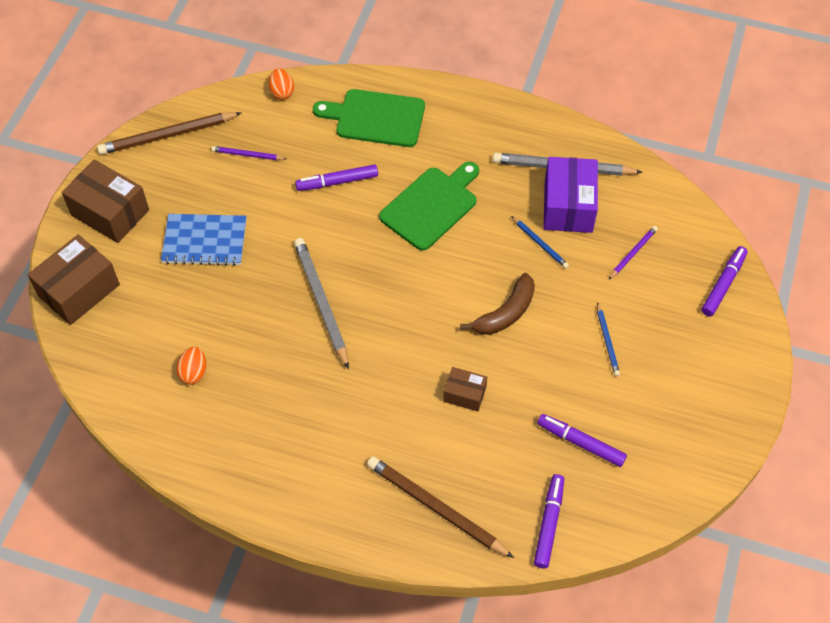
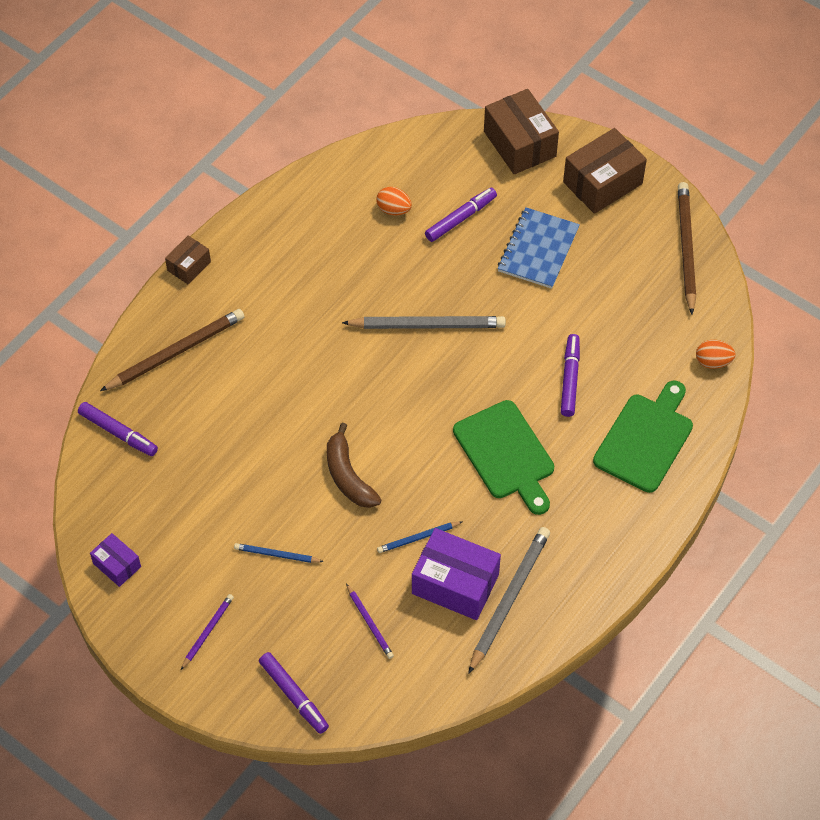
camera: 110 degrees right, 0 degrees up
purple pencil [211,146,287,160] -> purple pencil moved to [181,594,234,670]
brown box [443,367,487,412] -> brown box moved to [165,236,211,284]
purple marker [537,414,627,467] -> purple marker moved to [425,187,497,242]
none -> purple box [90,533,141,587]

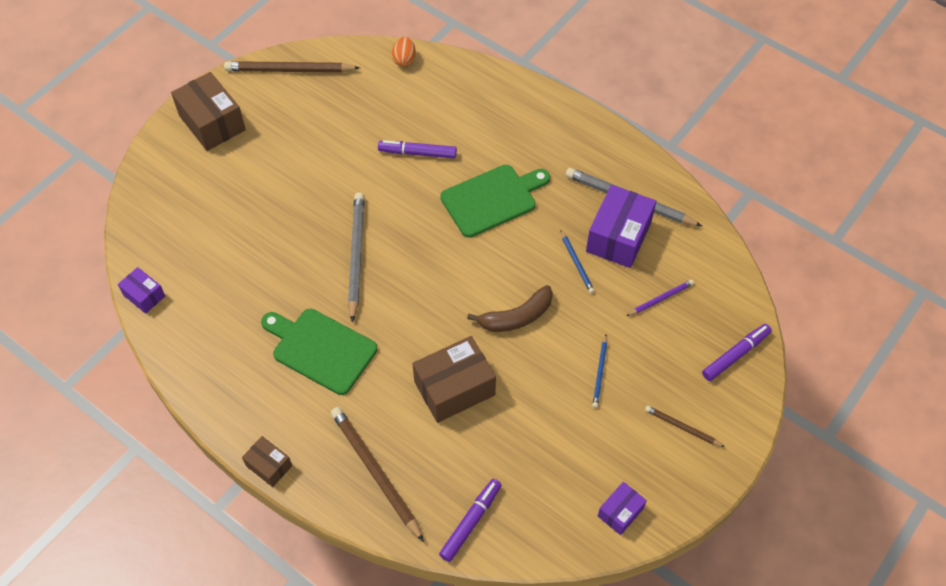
camera: 90 degrees left, 0 degrees up
purple pencil [181,594,234,670] -> brown pencil [645,405,725,447]
orange egg [376,187,412,216] -> none
purple marker [425,187,497,242] -> none
brown box [484,89,559,174] -> brown box moved to [412,336,496,423]
blue notebook [498,207,580,289] -> none
green cutting board [593,381,693,493] -> green cutting board moved to [261,309,377,395]
none -> purple box [118,267,165,314]

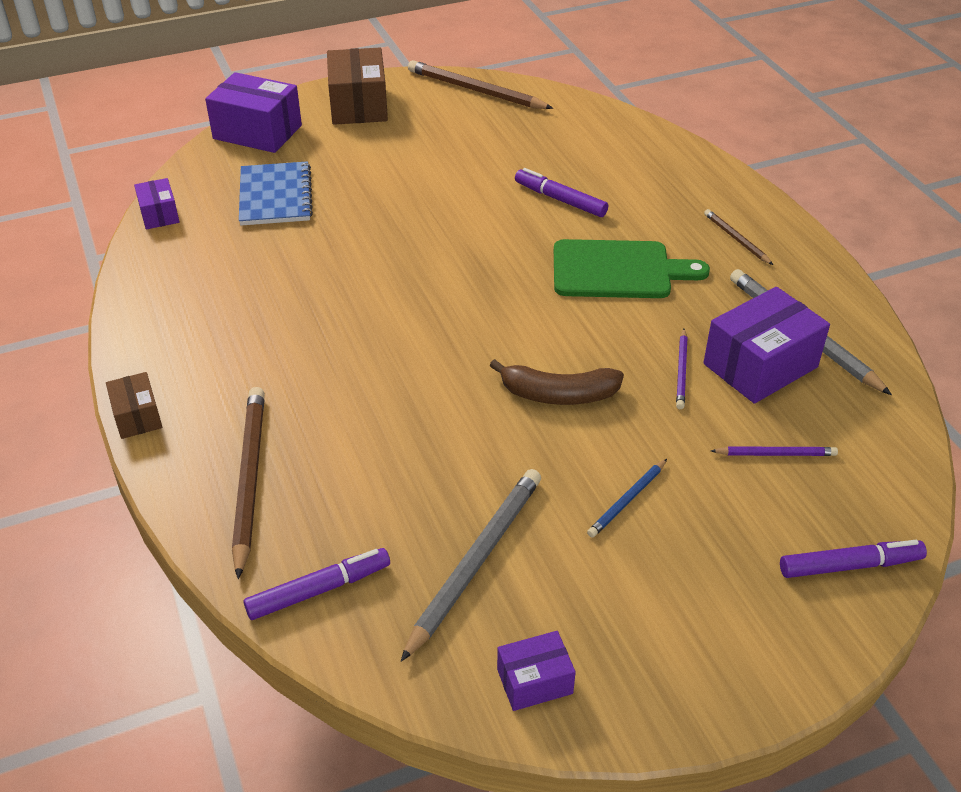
camera: 30 degrees right, 15 degrees down
green cutting board [261,309,377,395] -> none
grey pencil [348,192,364,322] -> grey pencil moved to [401,469,541,662]
orange egg [392,37,416,67] -> none
brown box [412,336,496,423] -> none
blue pencil [561,230,594,293] -> purple pencil [676,329,688,409]
brown pencil [645,405,725,447] -> brown pencil moved to [704,209,773,265]
none -> purple box [205,72,302,153]
none -> blue notebook [239,161,313,226]

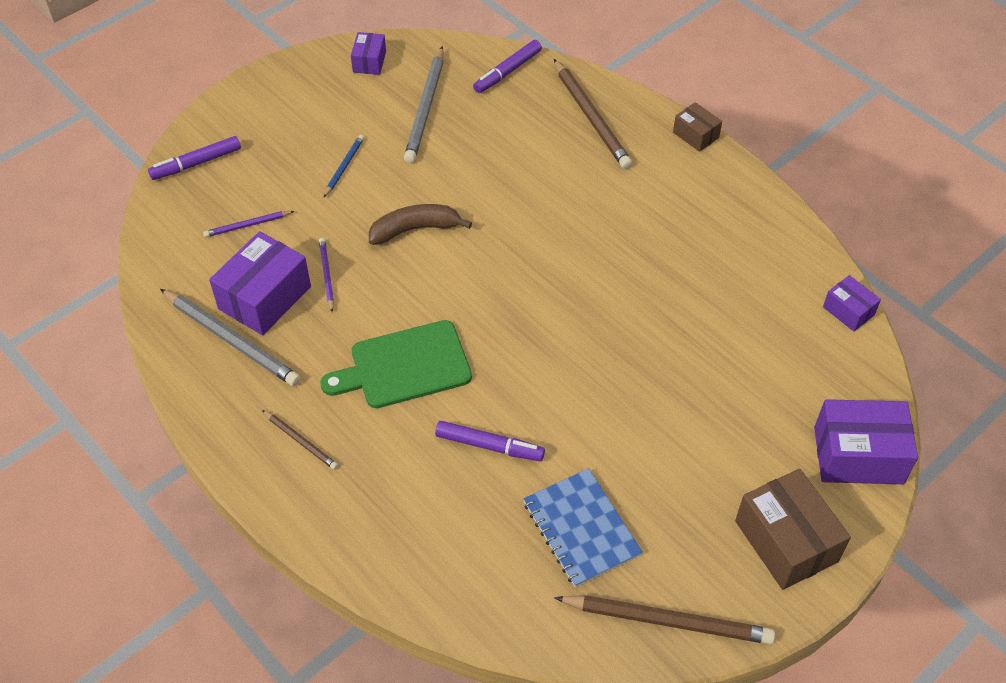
camera: 160 degrees right, 10 degrees up
blue notebook [239,161,313,226] -> blue notebook moved to [523,468,643,587]
purple box [497,631,576,711] -> purple box turned 45 degrees counterclockwise [351,32,386,75]

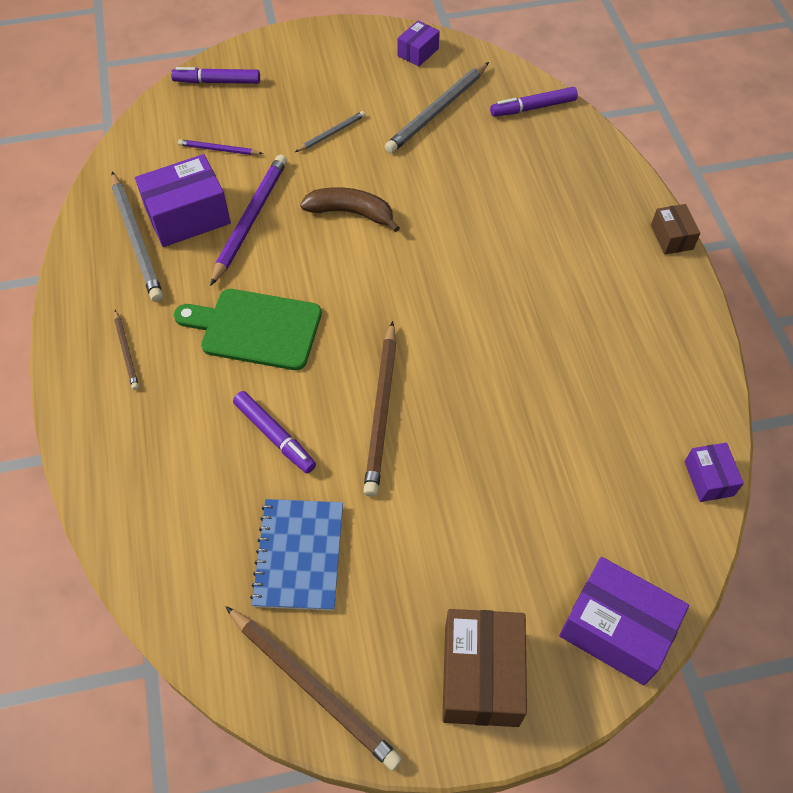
camera: 30 degrees right, 5 degrees up
purple pencil [319,238,334,312] -> purple pencil [210,154,287,286], size x1.91
blue pencil [324,135,364,197] -> grey pencil [295,111,365,152]
brown pencil [554,59,632,169] -> brown pencil moved to [363,321,396,497]

